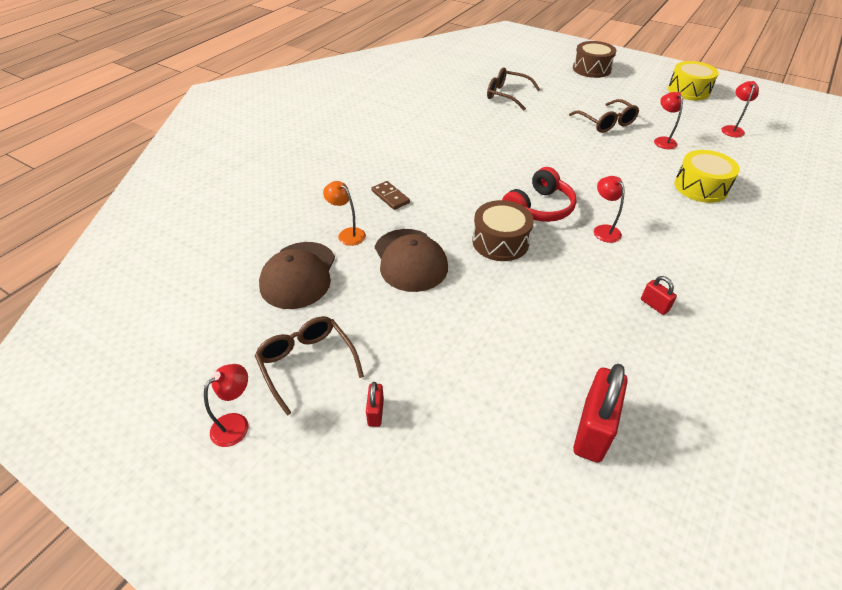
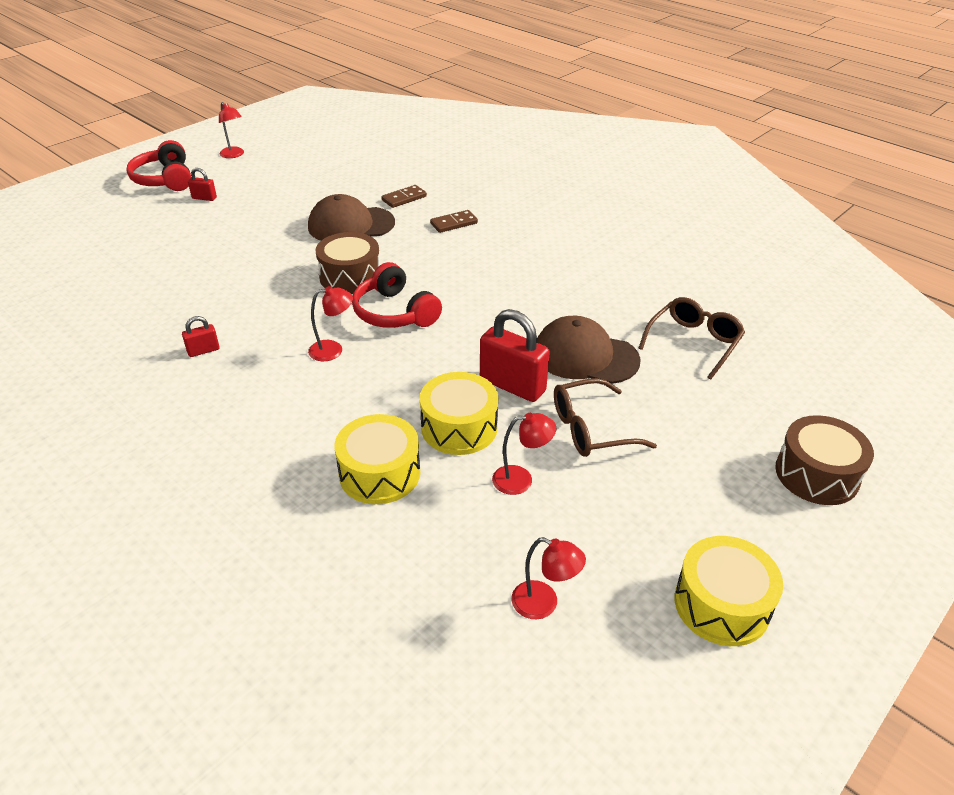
camera: 100 degrees right, 5 degrees down
brown glasses [255,316,364,416] -> none
brown cap [259,242,335,309] -> brown cap moved to [537,316,641,384]
orange lamp [323,181,366,246] -> brown domino [381,185,427,208]
red padlock [573,364,628,463] -> red padlock moved to [480,309,550,402]
none -> red headphones [126,140,191,191]
none -> yellow drum [420,372,498,455]

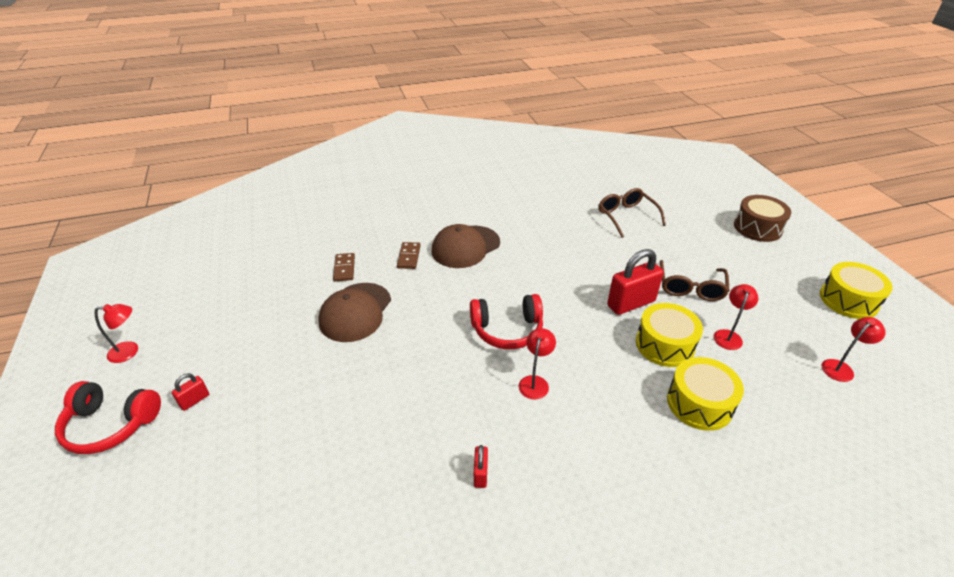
camera: 60 degrees left, 0 degrees up
brown drum [315,232,380,294] -> none
brown cap [537,316,641,384] -> brown cap moved to [432,224,500,268]

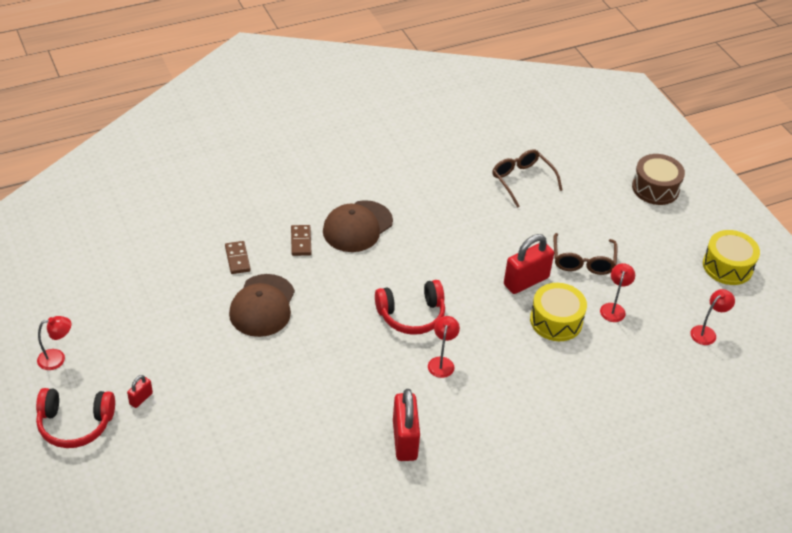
camera: 10 degrees left, 5 degrees up
red padlock [474,445,488,488] -> red padlock [393,389,420,461], size x2.07
yellow drum [667,357,744,431] -> none

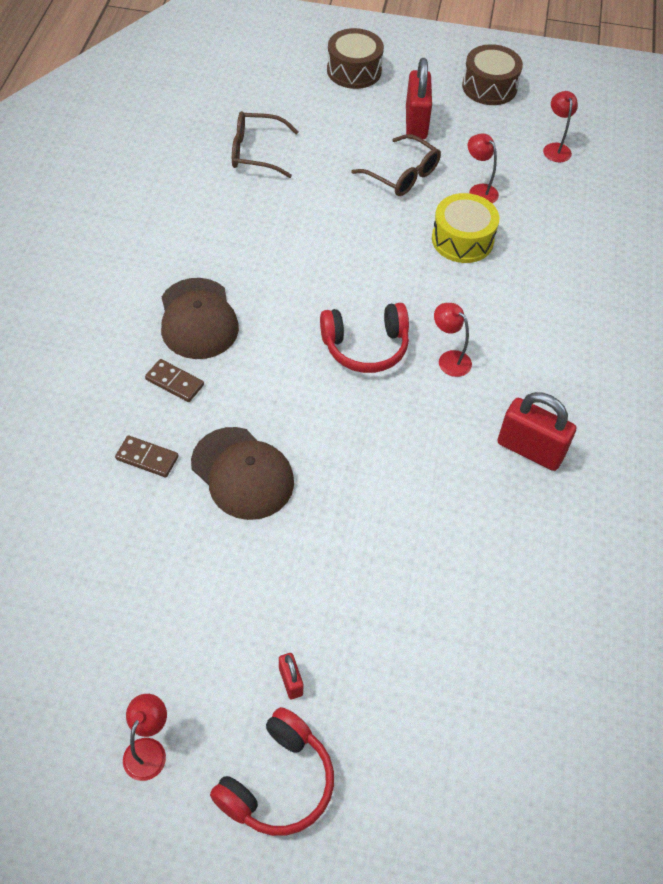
camera: 55 degrees left, 10 degrees up
red headphones [375,280,445,335] -> red headphones turned 60 degrees clockwise [320,303,409,373]
red padlock [504,234,554,294] -> red padlock moved to [406,58,432,139]
yellow drum [703,230,760,285] -> brown drum [462,44,523,105]

